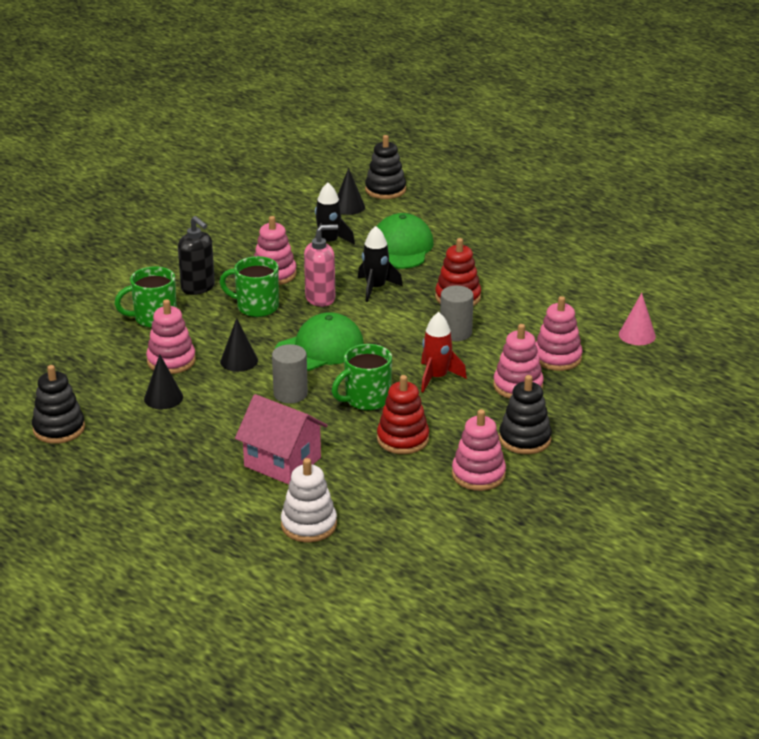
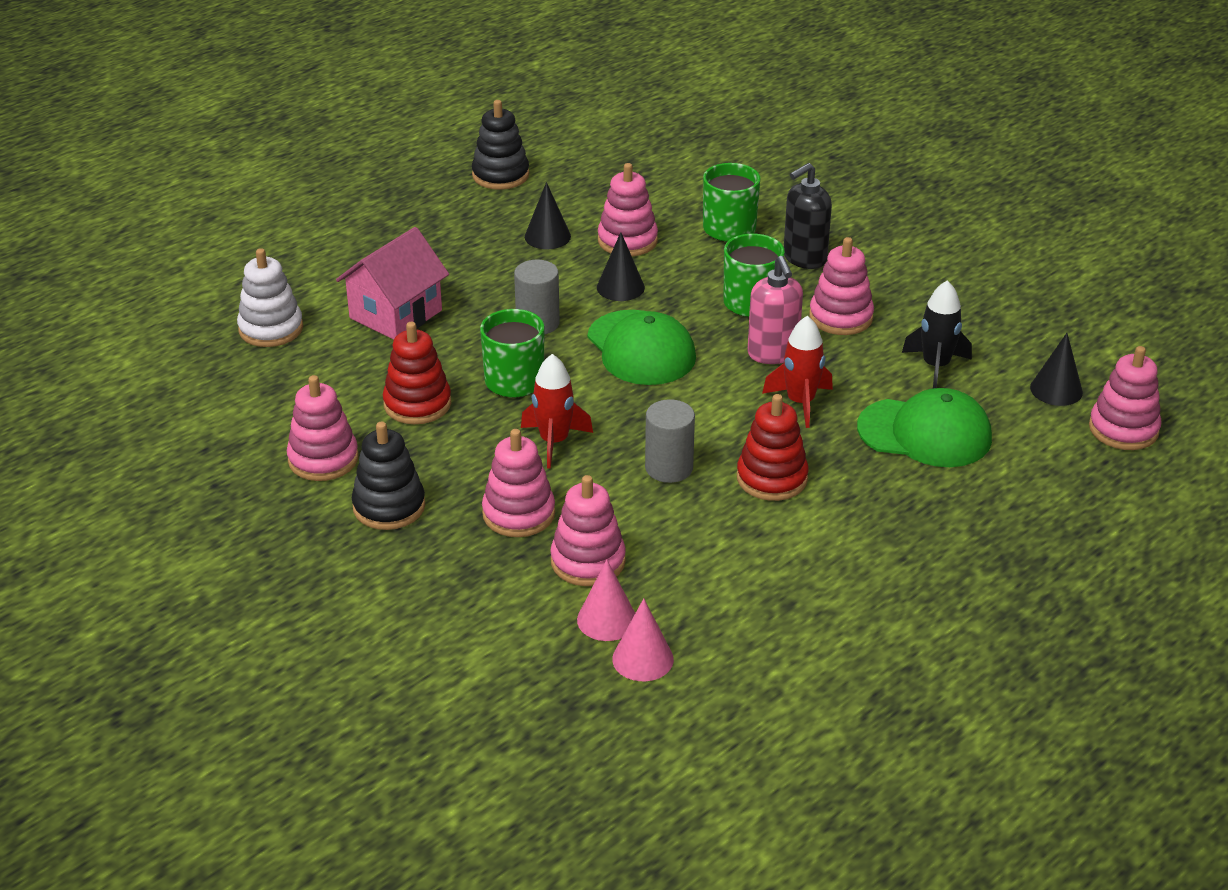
camera: 95 degrees right, 5 degrees up
black rocket [358,226,403,302] -> red rocket [762,316,833,428]
black stacking toy [365,135,406,199] -> pink stacking toy [1089,346,1161,450]
none -> pink cone [577,560,635,641]

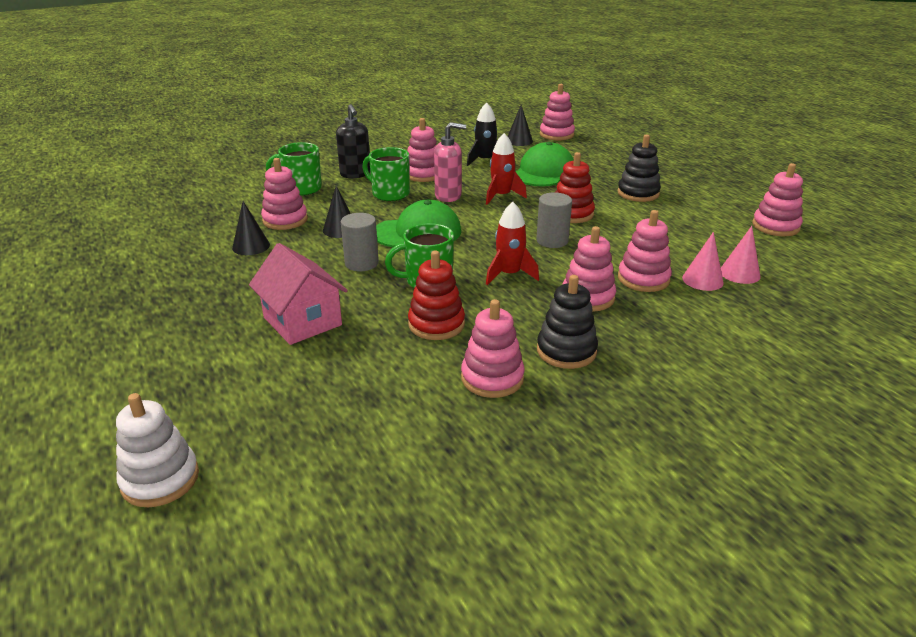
camera: 75 degrees left, 5 degrees down
white stacking toy [237,248,303,347] -> white stacking toy moved to [116,393,199,507]
black stacking toy [472,100,529,190] -> black stacking toy moved to [617,134,661,202]
none -> pink stacking toy [752,163,803,236]

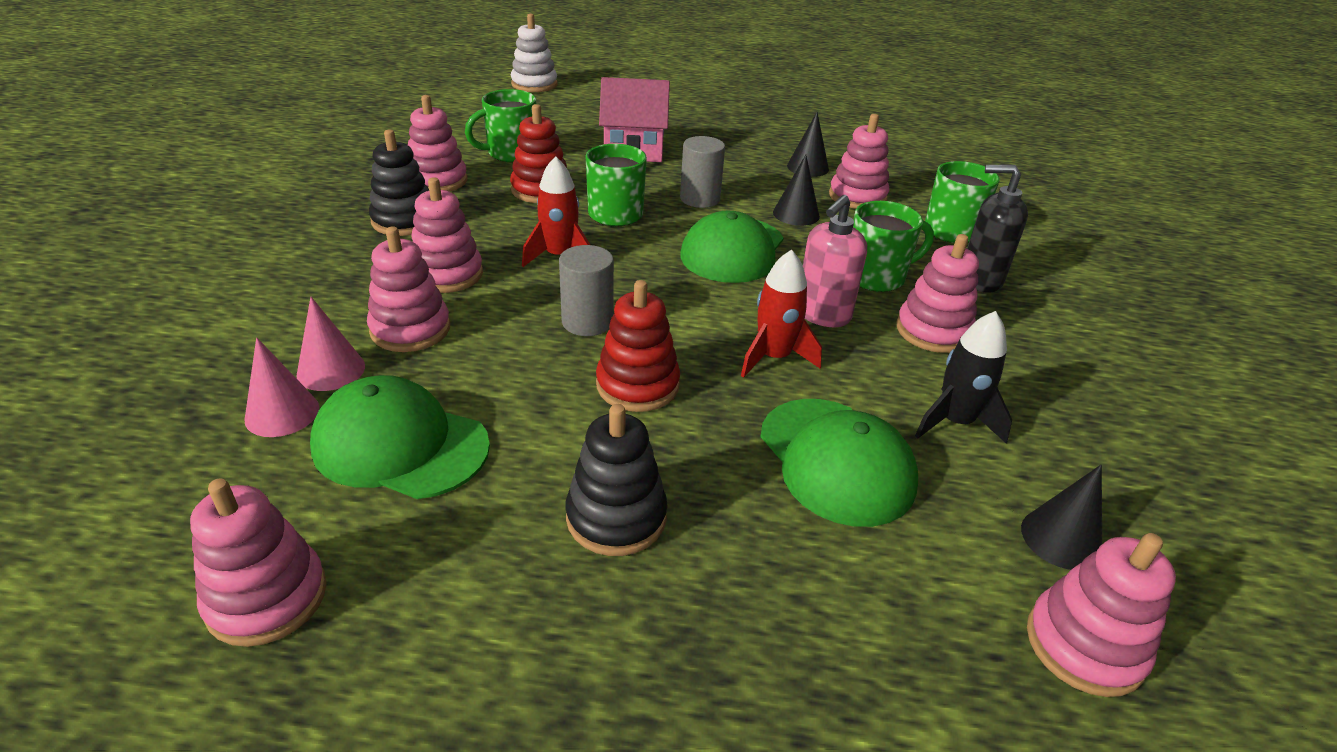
camera: 125 degrees right, 5 degrees up
none -> green cap [310,375,490,499]
none -> green mug [465,89,536,163]

